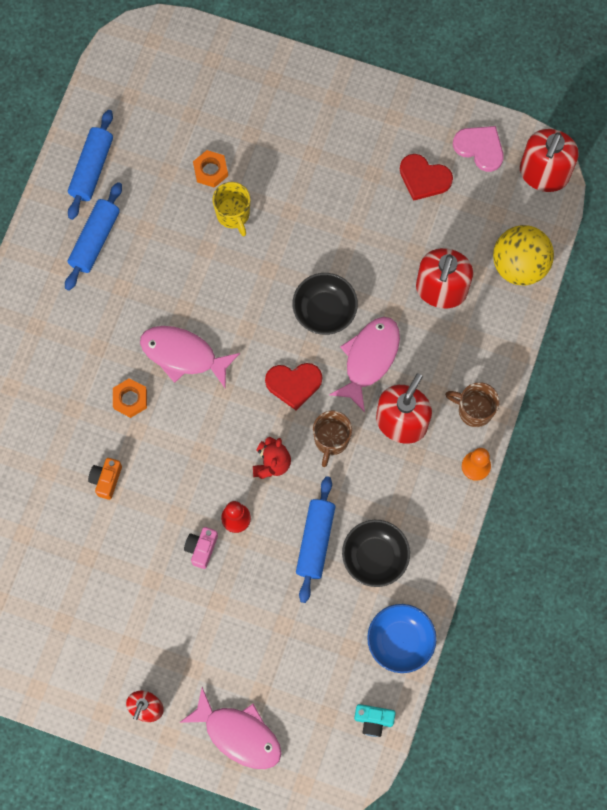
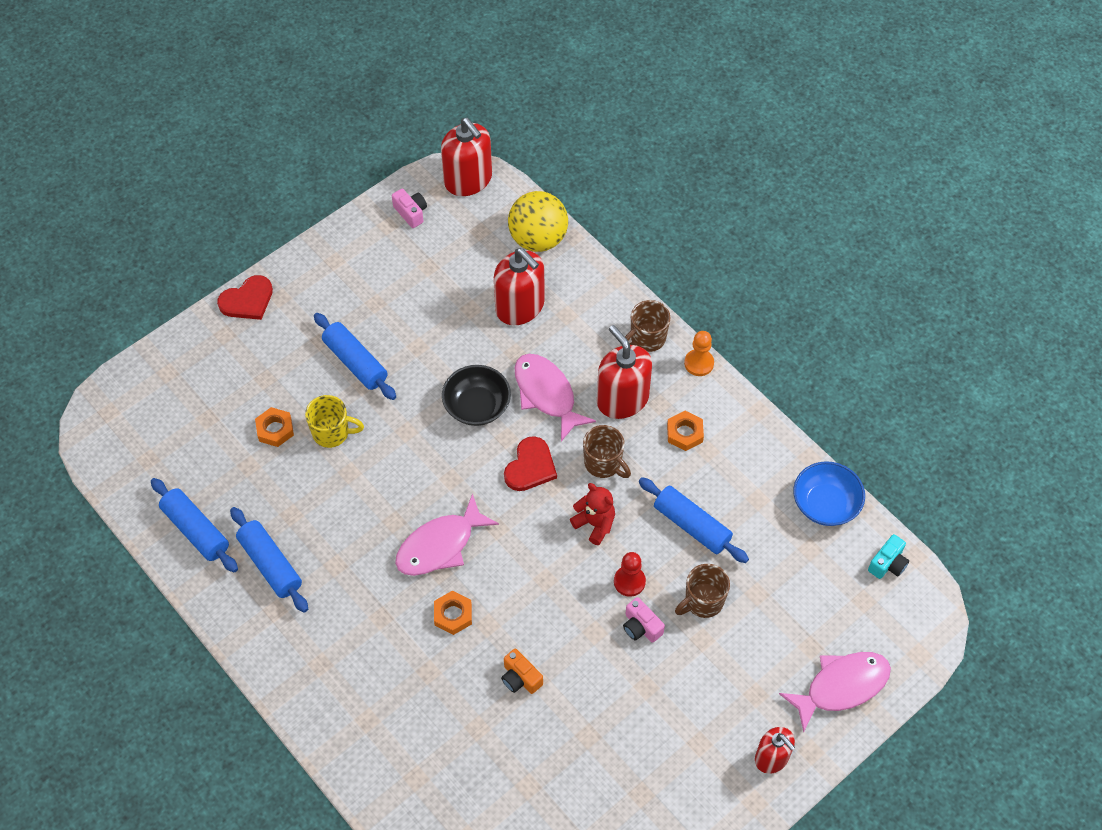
camera: 60 degrees left, 15 degrees down
black bowl [342,520,410,587] -> none
red heart [400,154,453,201] -> red heart moved to [217,275,273,320]
pink heart [453,126,504,172] -> pink camera [392,189,427,228]
none -> blue rolling pin [314,313,396,400]
none -> orange nut [667,411,704,451]
none -> brown mug [675,564,730,618]

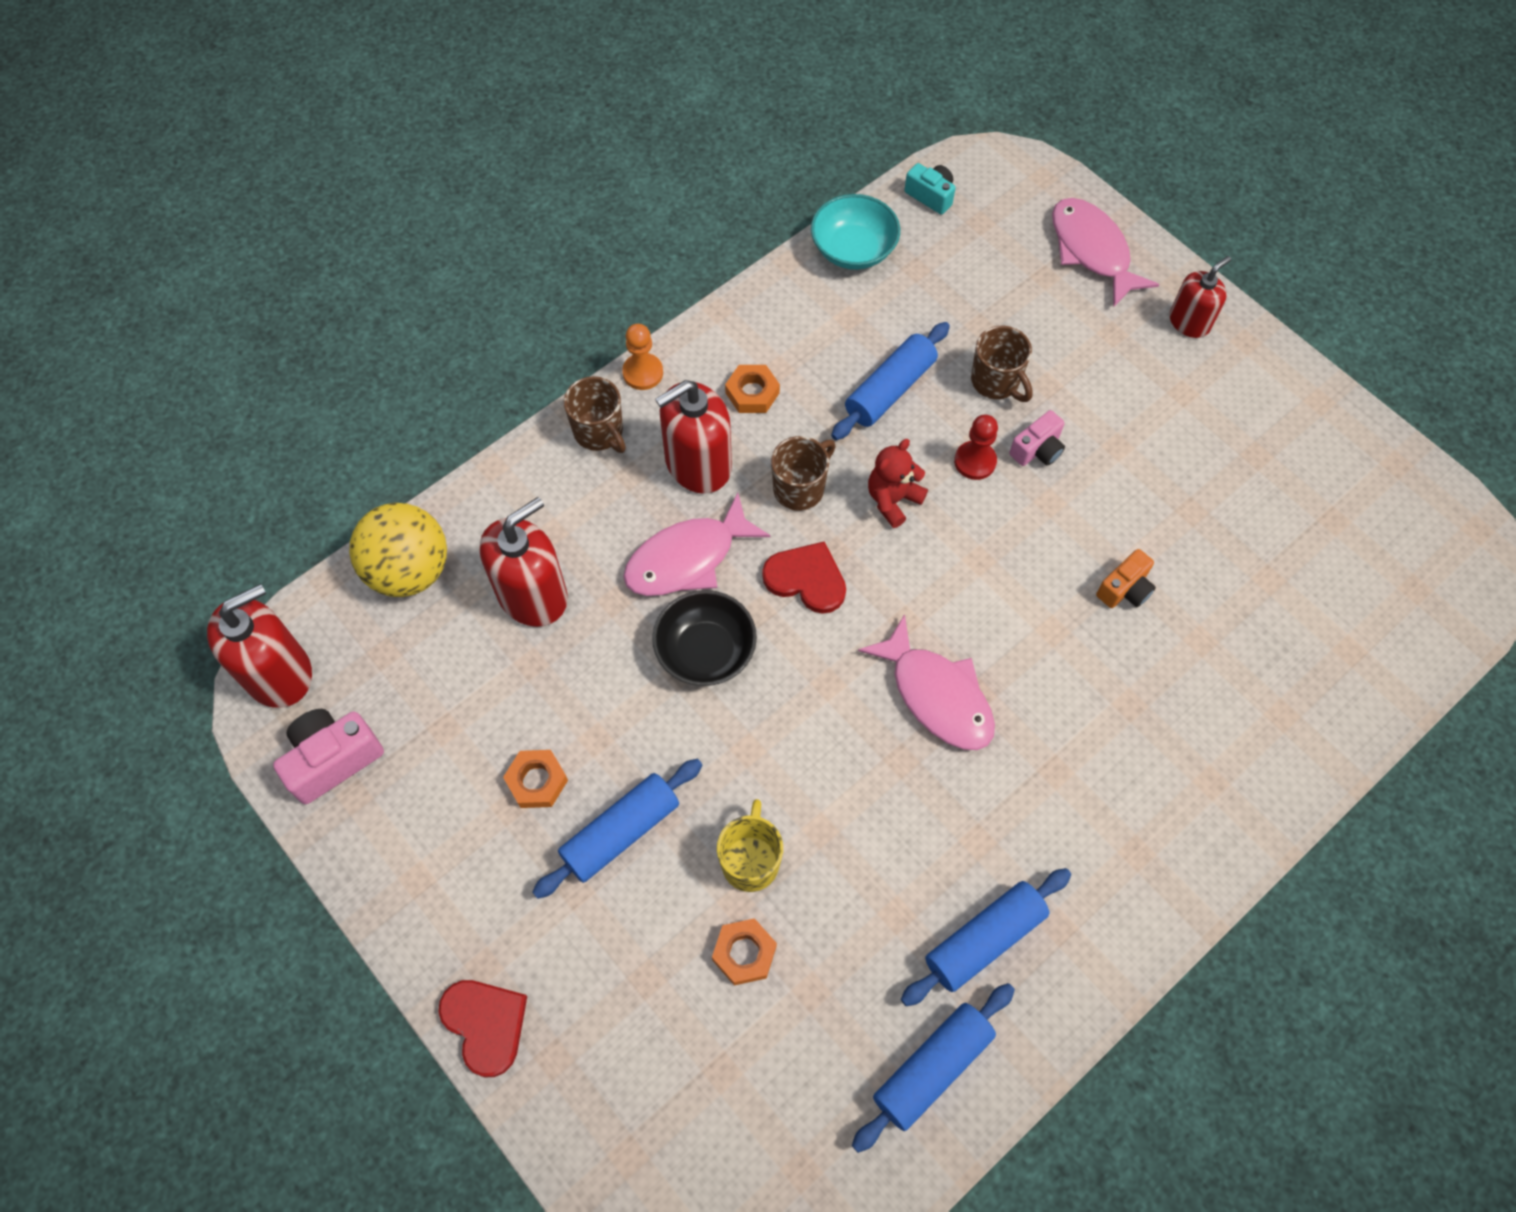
camera: 90 degrees left, 5 degrees up
pink camera [392,189,427,228] -> pink camera [273,709,384,804], size x1.56
orange nut [434,590,472,635] -> orange nut moved to [503,750,568,808]
blue bowl [793,461,865,526] -> turquoise bowl [811,194,900,270]

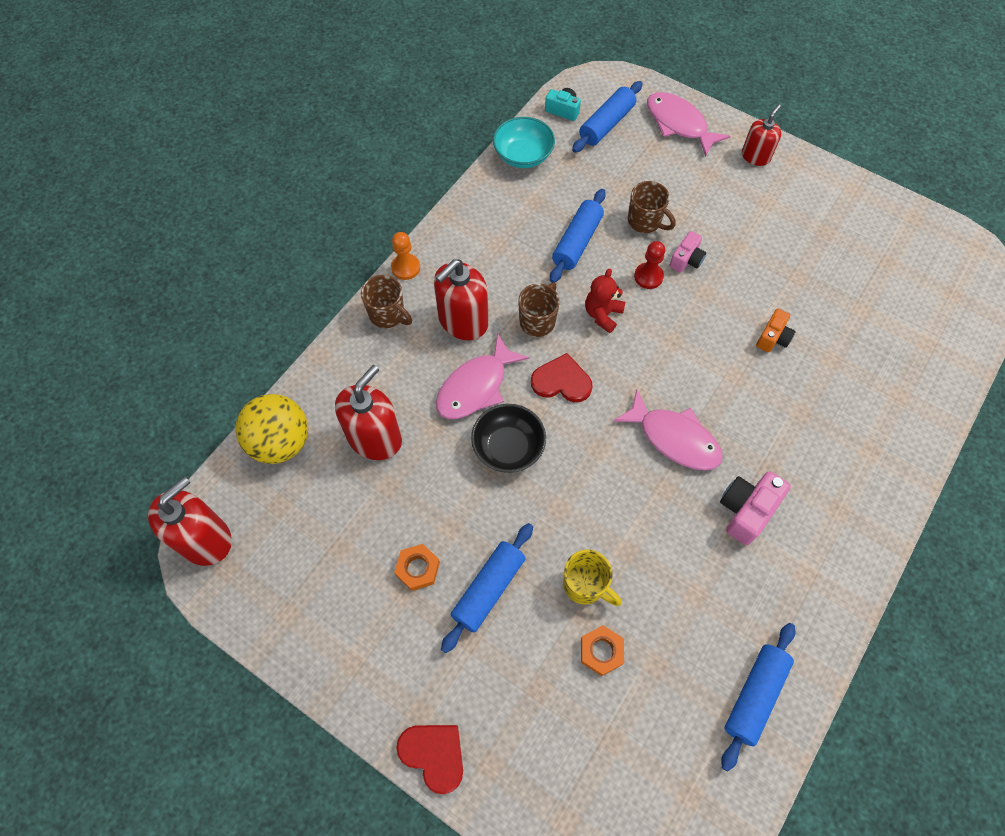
camera: 15 degrees left, 0 degrees up
pink camera [273,709,384,804] -> pink camera moved to [720,471,791,545]
yellow mug [717,799,783,892] -> yellow mug turned 135 degrees clockwise [563,550,622,606]
orange nut [725,365,780,413] -> none
blue rolling pin [901,868,1071,1006] -> blue rolling pin moved to [572,81,642,153]

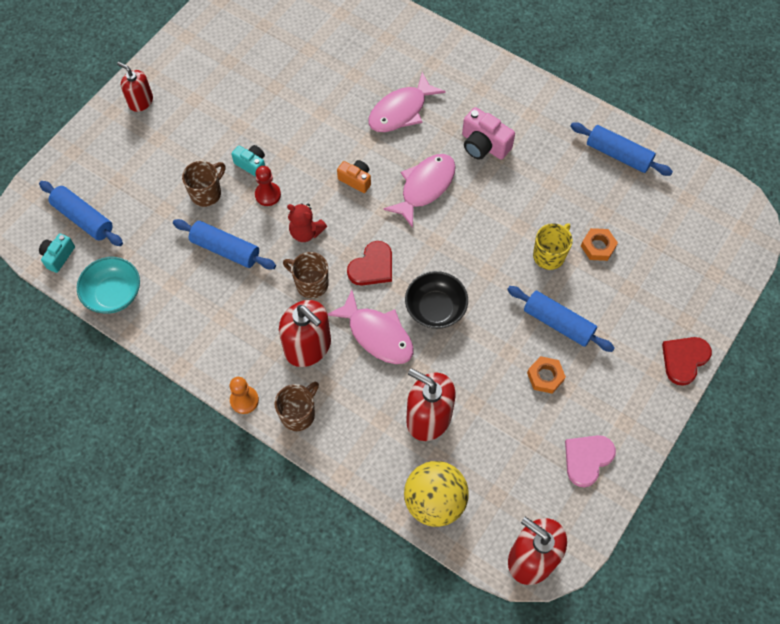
camera: 90 degrees left, 0 degrees up
red heart [531,353,592,402] -> red heart turned 150 degrees counterclockwise [347,241,392,285]
pink fish [647,92,730,157] -> pink fish moved to [369,72,446,132]
pink camera [669,231,706,273] -> turquoise camera [231,145,265,177]
orange camera [756,309,796,352] -> orange camera moved to [337,160,371,193]
none -> pink heart [565,435,616,487]

